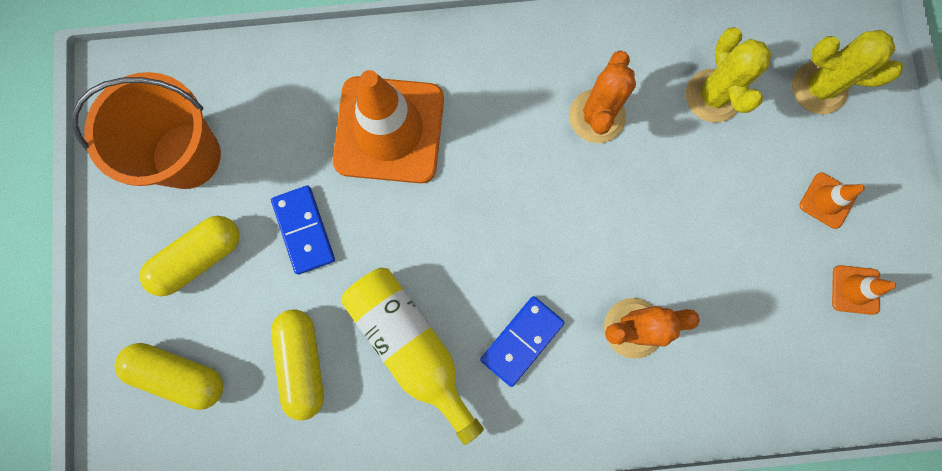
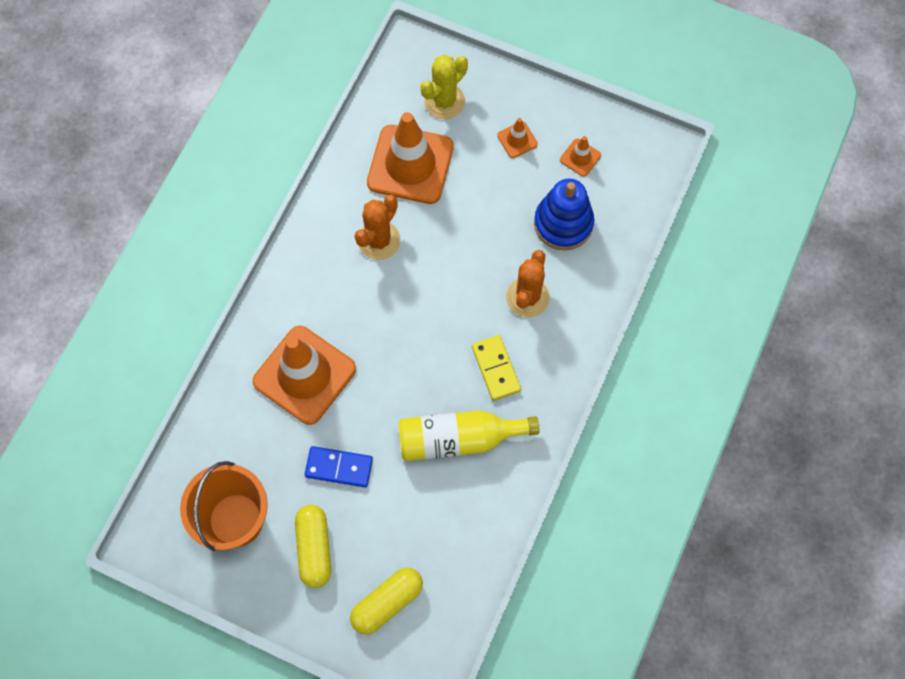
camera: 60 degrees left, 10 degrees down
yellow capsule [271,310,324,420] -> none
blue domino [480,296,565,387] -> yellow domino [472,335,521,401]
orange cactus [569,51,636,143] -> orange cactus turned 75 degrees clockwise [355,195,401,260]
yellow cactus [686,27,771,123] -> orange traffic cone [367,112,454,204]
none -> blue stacking toy [534,178,594,250]

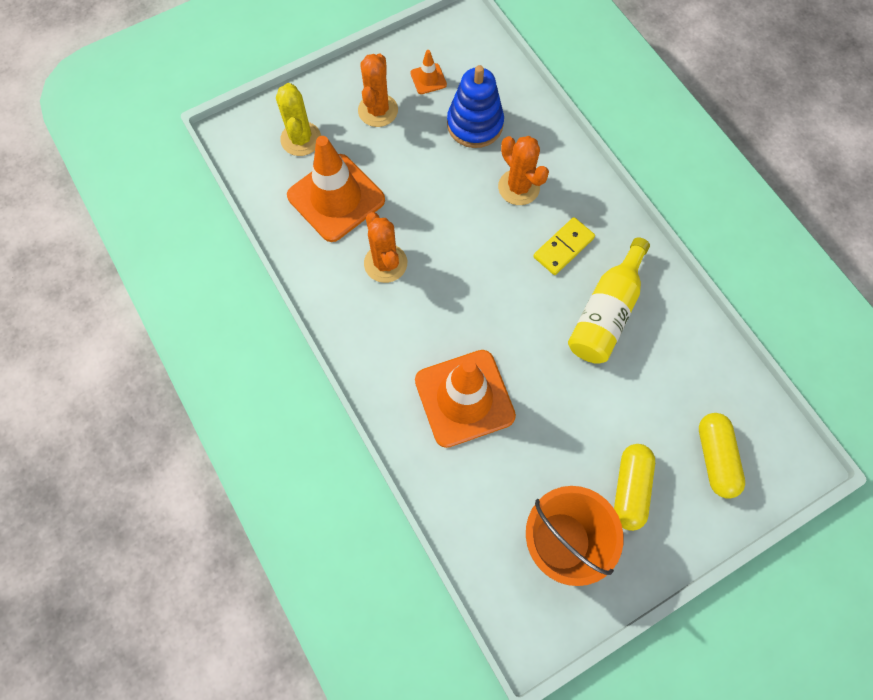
camera: 55 degrees left, 0 degrees up
yellow capsule [295,505,331,588] -> yellow capsule turned 75 degrees clockwise [614,444,655,531]
blue domino [304,446,373,487] -> none
yellow domino [472,335,521,401] -> yellow domino turned 60 degrees counterclockwise [533,217,595,275]
orange traffic cone [497,118,538,158] -> orange cactus [358,54,398,127]

